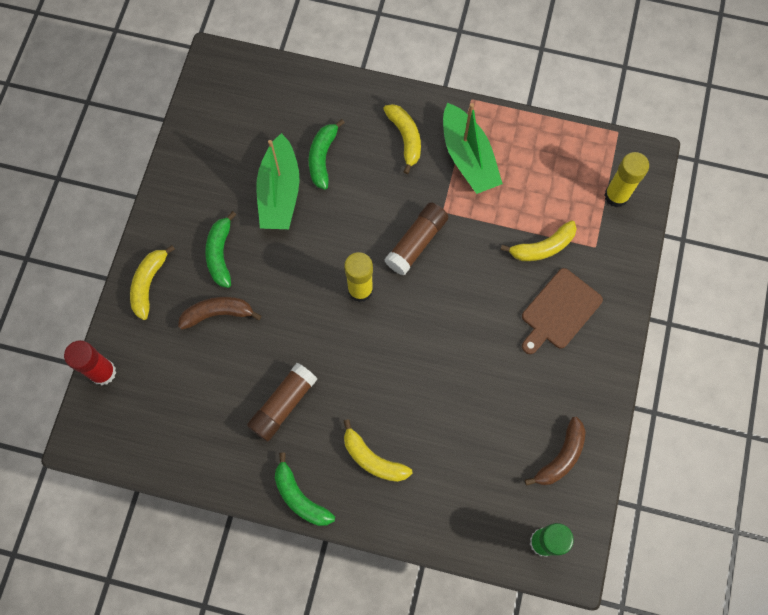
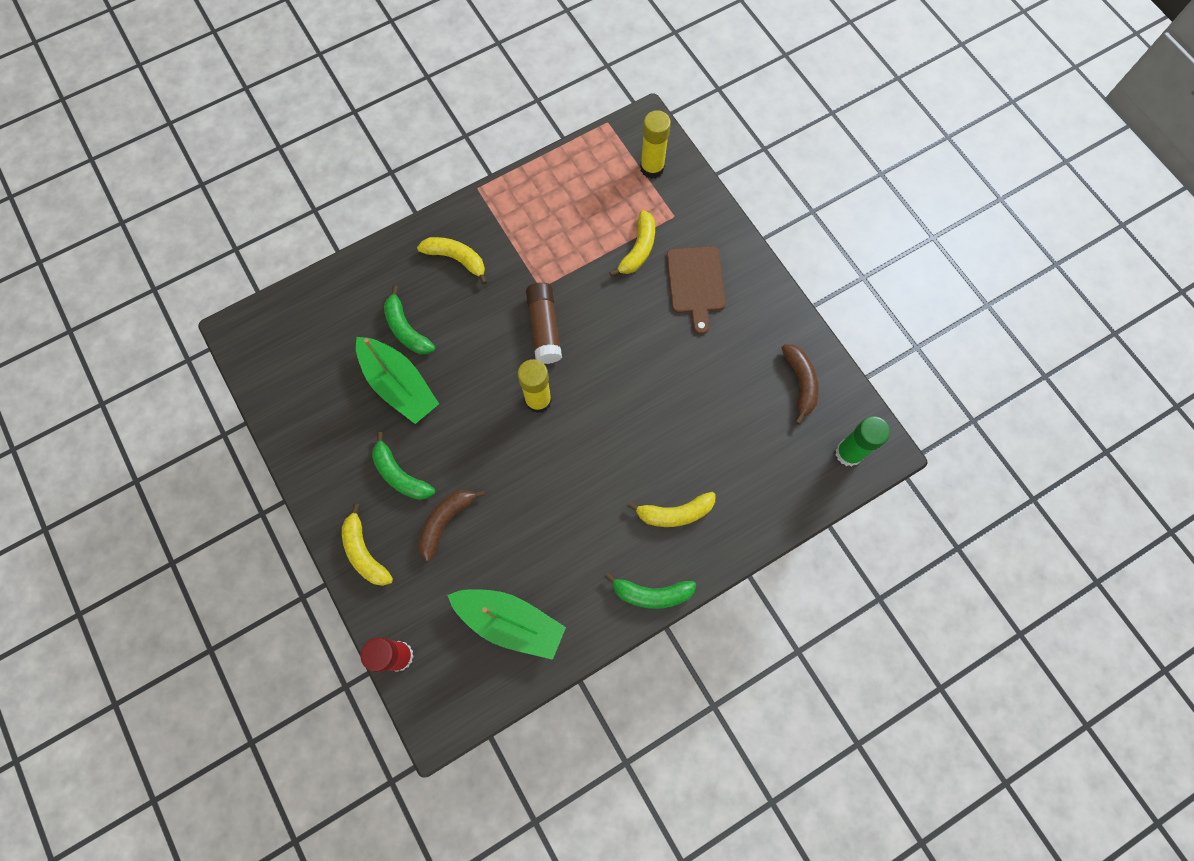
camera: 45 degrees left, 0 degrees up
brown glue stick [247,363,317,442] -> none
green boat [443,103,503,194] -> green boat moved to [447,589,566,660]

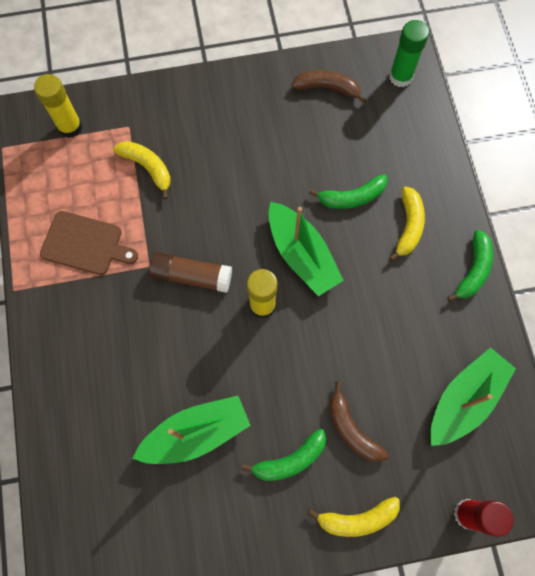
camera: 70 degrees left, 0 degrees up
green banana [384,286,435,354] -> green banana moved to [309,174,388,209]
yellow banana [417,237,487,285] -> none
brown cutting board [667,246,726,335] -> brown cutting board moved to [40,211,138,275]
none -> green boat [268,202,344,296]

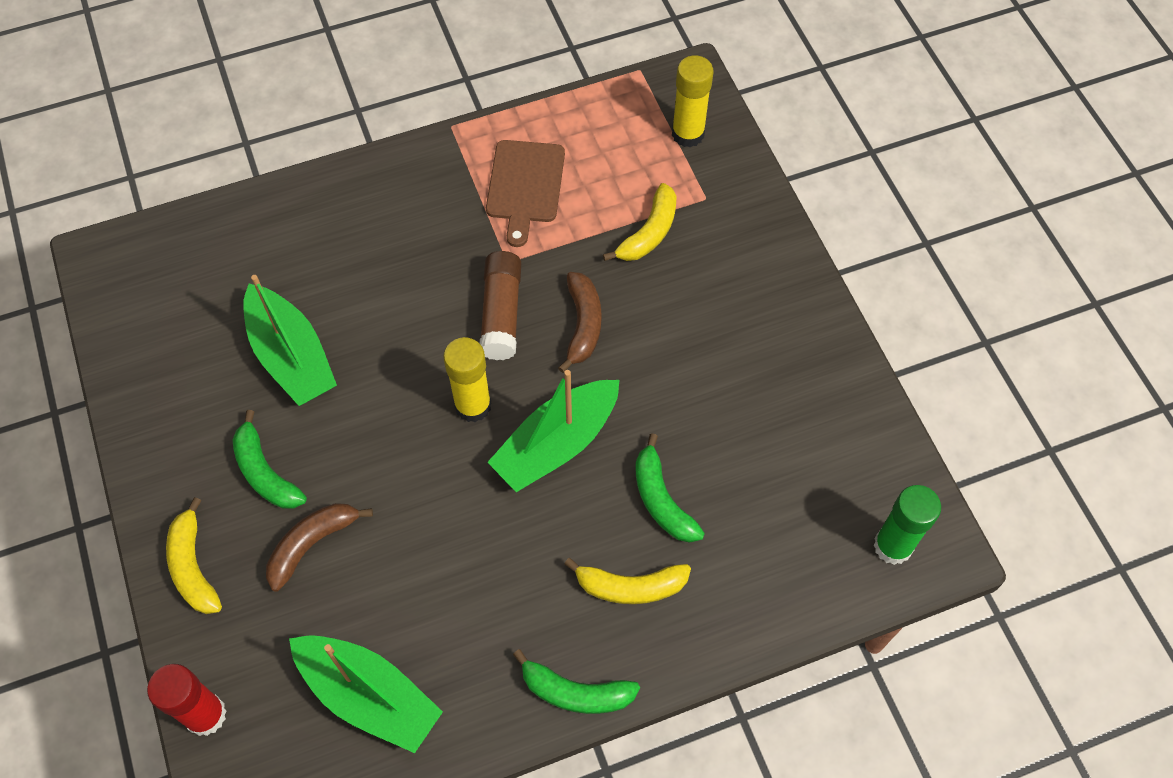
camera: 80 degrees right, 10 degrees down
brown banana [291,70,367,104] -> brown banana moved to [558,272,602,373]

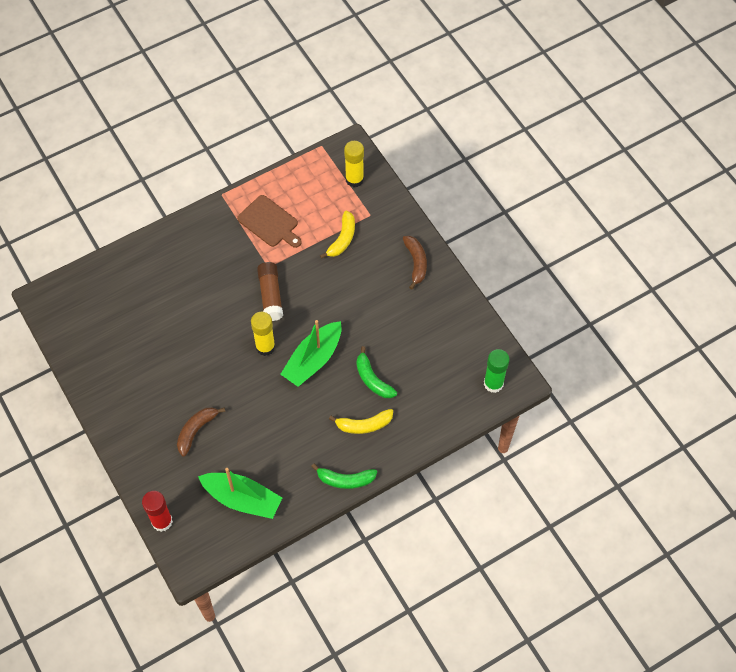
camera: 10 degrees left, 0 degrees up
yellow banana [166,497,222,614] -> none
green banana [233,410,307,509] -> none
green boat [243,275,337,406] -> none
brown cutting board [486,140,565,247] -> brown cutting board turned 45 degrees counterclockwise [237,195,302,248]
brown banana [558,272,602,373] -> brown banana moved to [403,236,427,289]

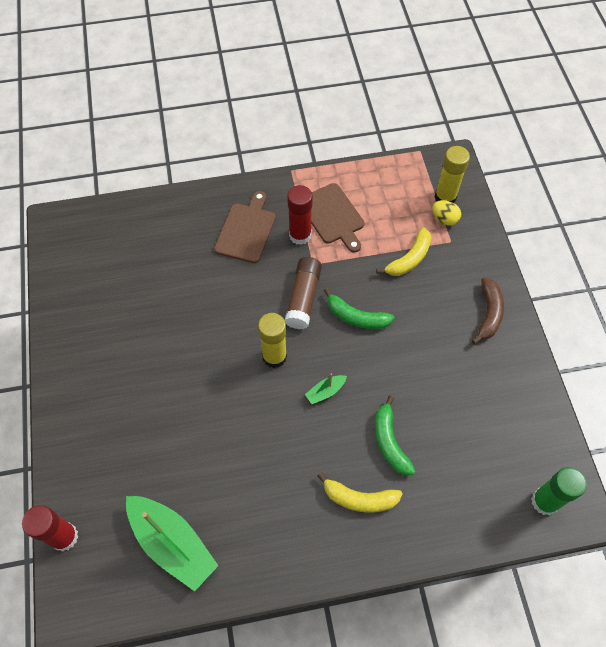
camera: 20 degrees right, 0 degrees up
brown banana [177,407,225,456] -> none
green boat [280,320,341,387] -> green boat [305,373,347,404], size x0.44
green banana [311,464,377,489] -> green banana moved to [324,288,395,329]
none -> brown cutting board [214,191,276,263]
none -> red glue stick [287,185,313,245]
none -> yellow egg [432,200,461,226]

